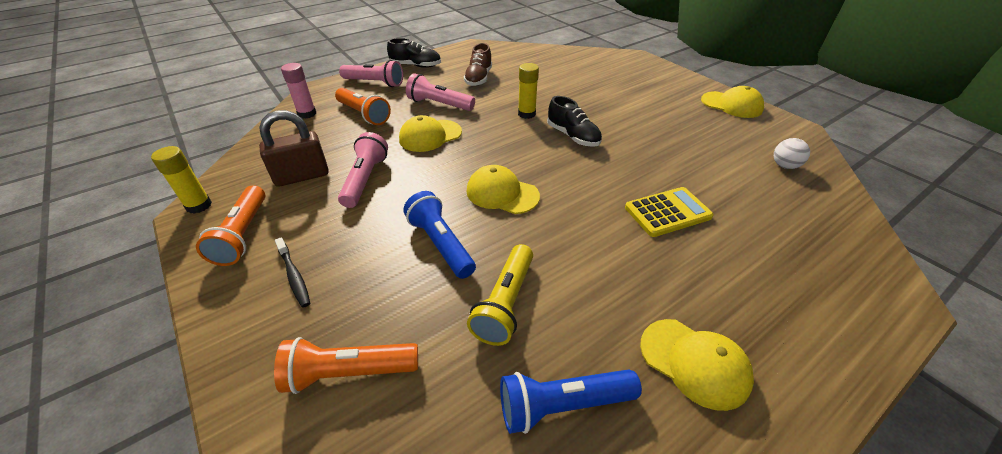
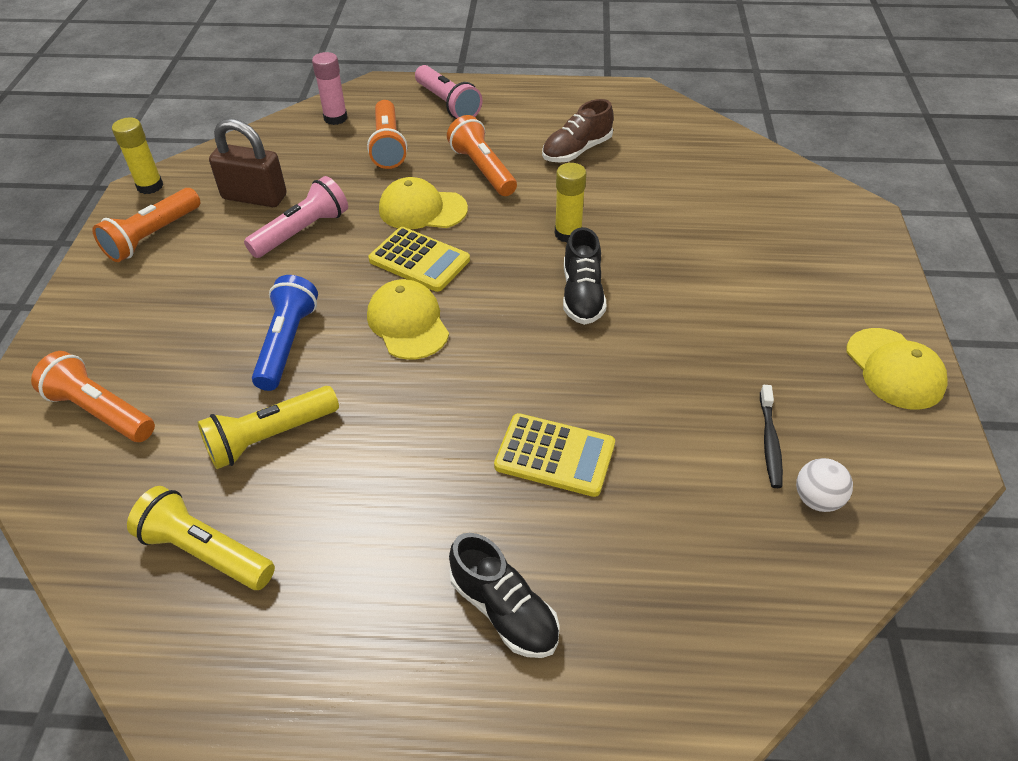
camera: 40 degrees right, 5 degrees up
black toothbrush [275,237,310,307] -> black toothbrush moved to [760,385,783,488]
black shoe [387,38,441,68] -> black shoe moved to [449,533,560,658]
pink flashlight [406,73,475,111] -> orange flashlight [447,115,517,196]
blue flashlight [500,369,642,434] -> yellow flashlight [127,486,275,590]
yellow cap [640,319,754,411] -> none
none -> yellow calculator [369,227,470,292]

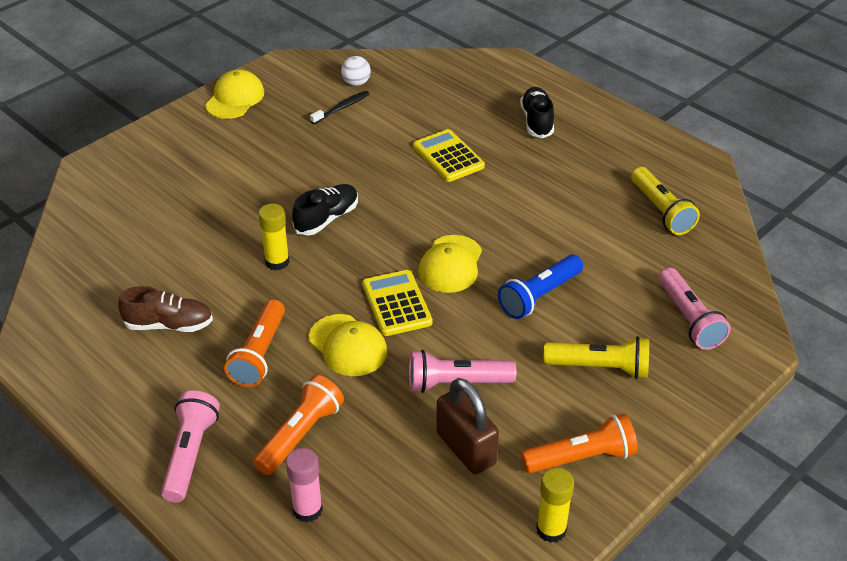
camera: 140 degrees left, 5 degrees down
orange flashlight [31,351,155,442] -> pink flashlight [659,268,731,350]
yellow flashlight [198,386,339,469] -> yellow flashlight moved to [544,336,649,379]

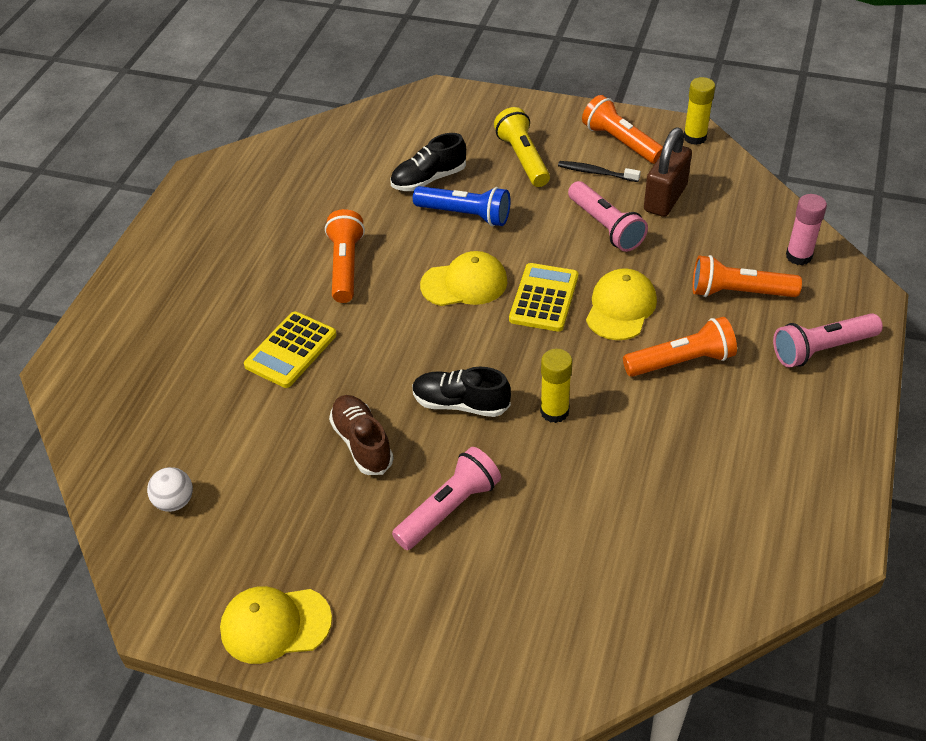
camera: 115 degrees left, 5 degrees up
brown shoe [118,286,213,332] -> brown shoe moved to [329,395,394,475]
black toothbrush [310,91,369,124] -> black toothbrush moved to [558,161,641,182]
yellow calculator [362,270,432,336] -> yellow calculator turned 150 degrees clockwise [509,263,578,332]
black shoe [520,87,554,138] -> black shoe moved to [390,133,466,191]
yellow flashlight [631,167,700,235] -> none
pink flashlight [659,268,731,350] -> pink flashlight moved to [392,447,501,550]
none -> orange flashlight [325,209,365,303]

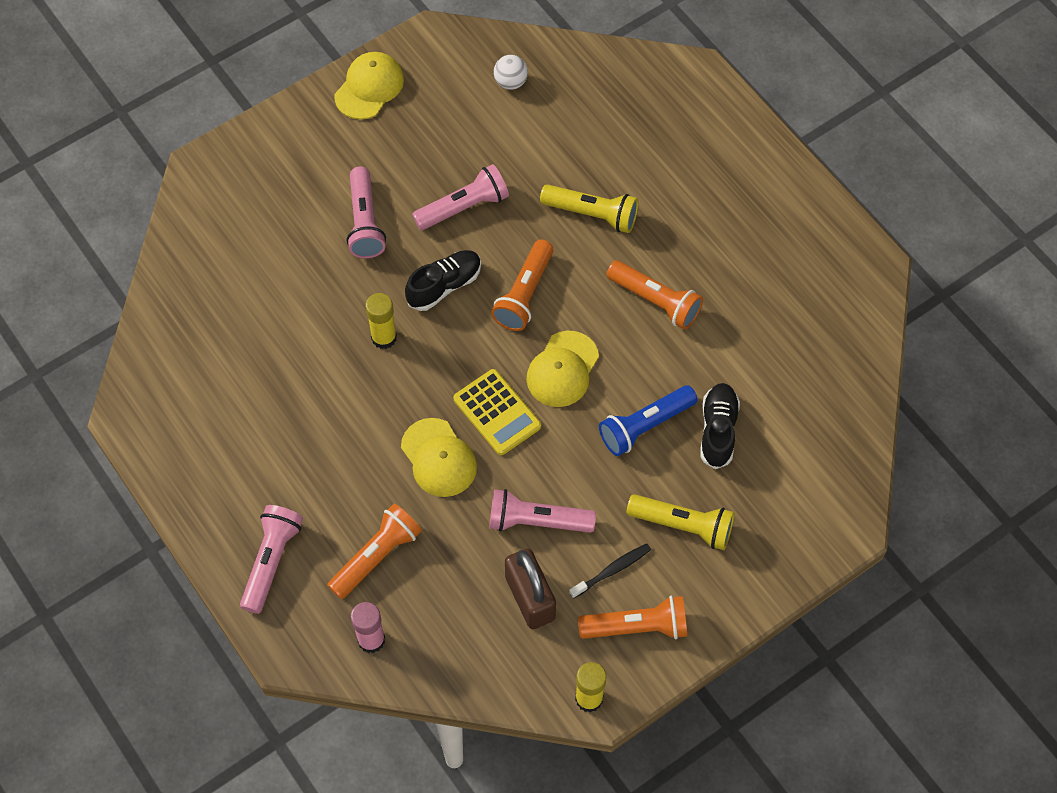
camera: 125 degrees right, 15 degrees up
yellow calculator [244,311,337,388] -> yellow flashlight [540,184,638,233]
brown shoe [329,395,394,475] -> pink flashlight [412,164,509,230]
orange flashlight [623,317,737,377] -> orange flashlight moved to [491,239,553,331]

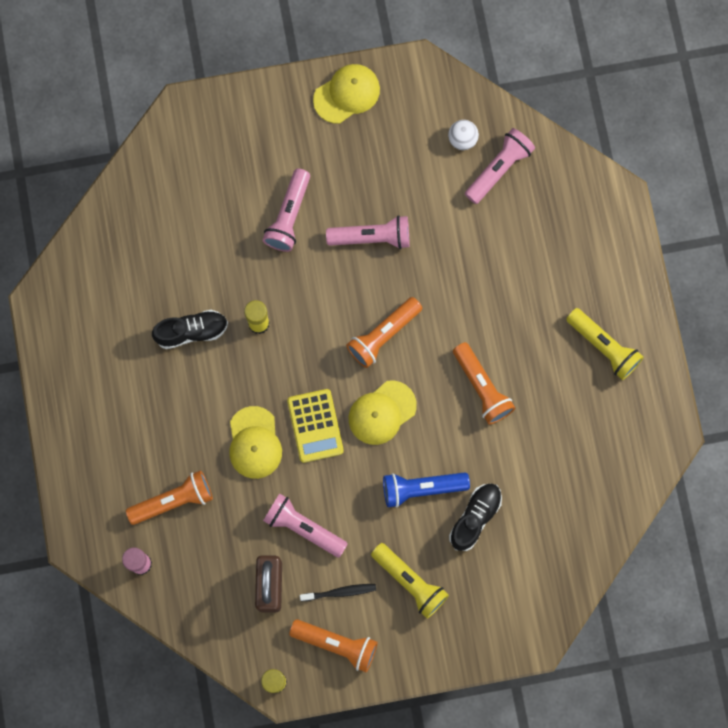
camera: 25 degrees right, 15 degrees up
pink flashlight [240,505,303,614] -> pink flashlight moved to [465,128,535,204]
black shoe [405,250,481,311] -> black shoe moved to [152,310,228,349]
yellow flashlight [540,184,638,233] -> yellow flashlight moved to [566,308,644,380]

